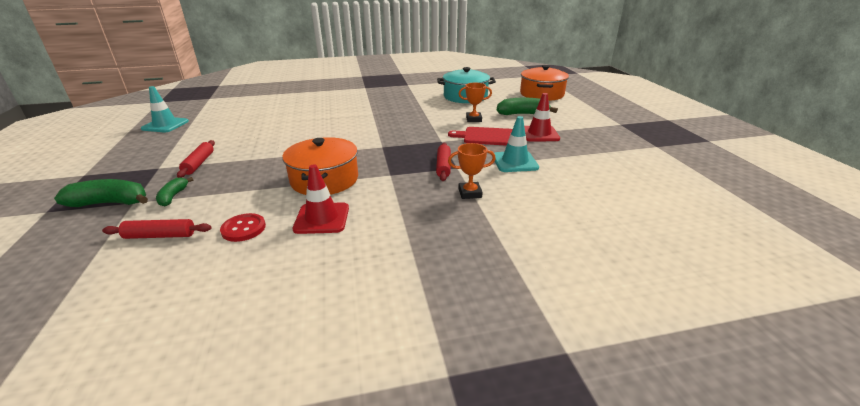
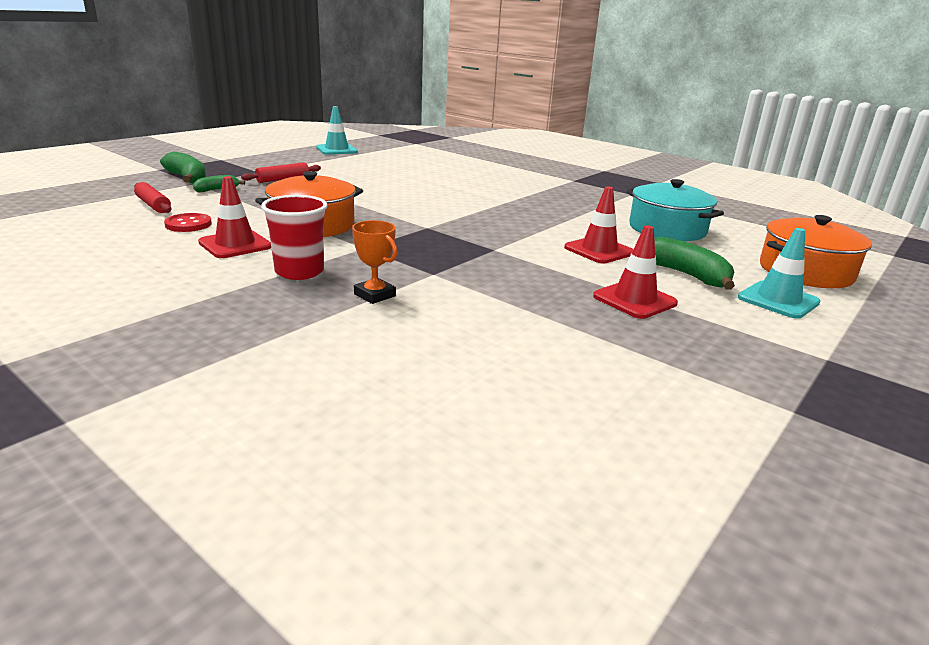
camera: 50 degrees right, 5 degrees down
red rolling pin [436,143,451,181] -> none
red cutting board [448,127,513,146] -> none
orange trophy [459,83,492,122] -> red traffic cone [564,187,633,263]
turquoise traffic cone [494,116,539,172] -> turquoise traffic cone moved to [738,228,820,319]
none -> red cup [261,195,328,280]

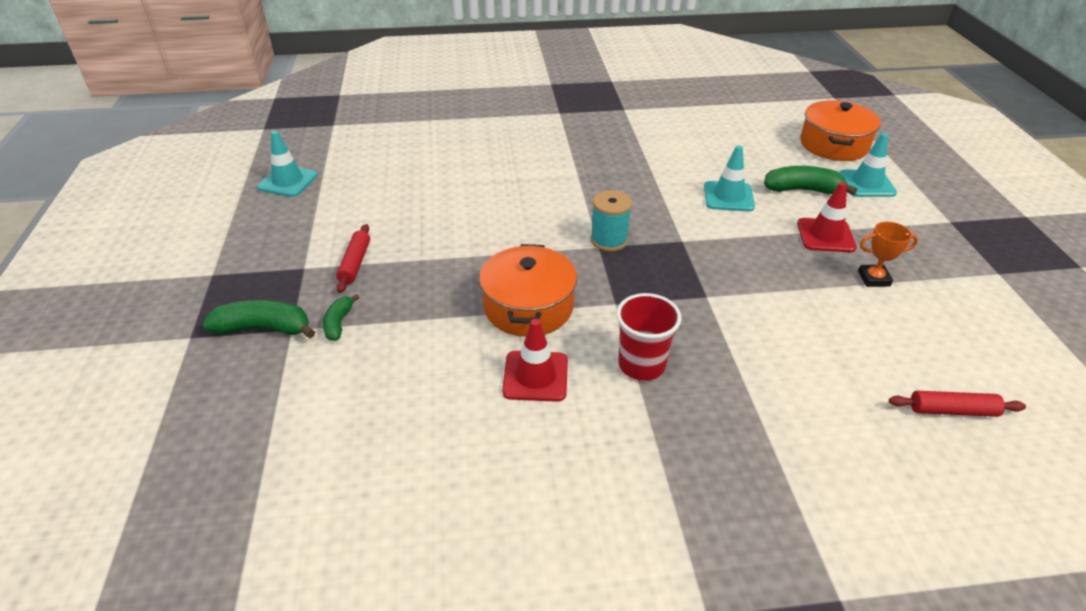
camera: 45 degrees left, 15 degrees up
red rolling pin [134,182,171,213] -> red rolling pin moved to [889,391,1026,417]
red button [164,213,212,232] -> none
orange trophy [352,220,397,304] -> orange trophy moved to [858,222,918,287]
red traffic cone [564,187,633,263] -> turquoise traffic cone [704,145,755,211]
turquoise pot [627,179,724,241] -> none
none -> turquoise spool [591,190,632,251]

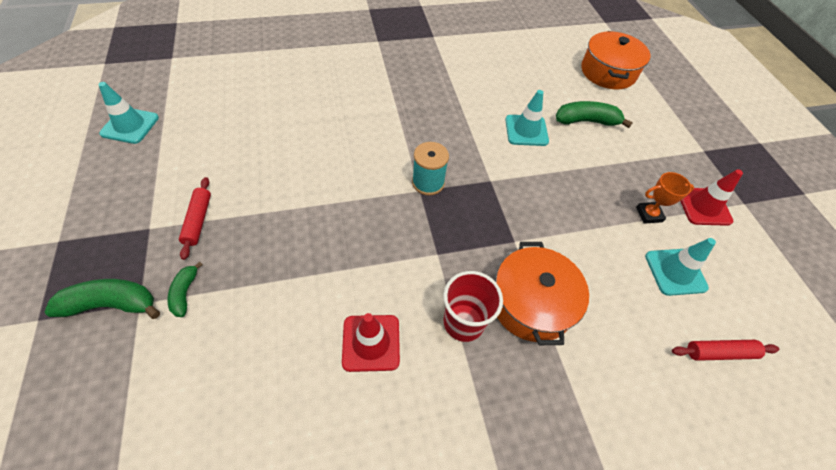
camera: 10 degrees left, 15 degrees up
orange pot [479,244,577,337] -> orange pot moved to [495,242,589,345]
red traffic cone [797,182,857,252] -> red traffic cone moved to [681,169,743,226]
turquoise traffic cone [839,133,897,197] -> turquoise traffic cone moved to [645,238,716,296]

